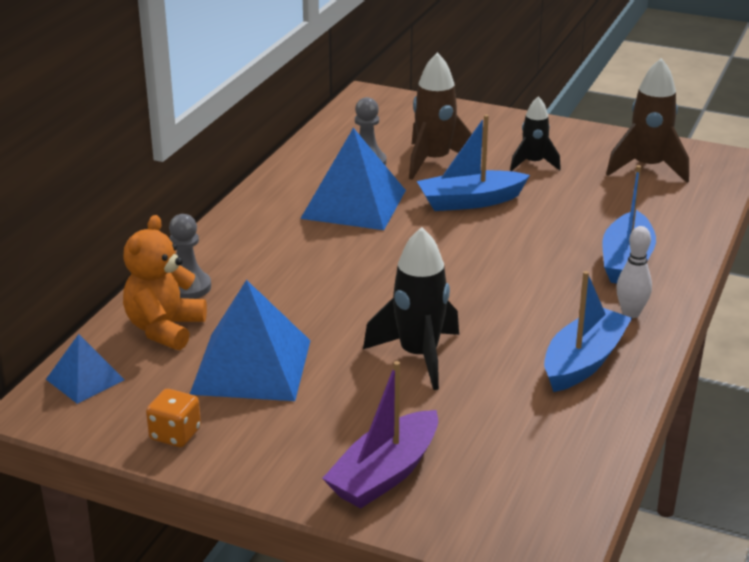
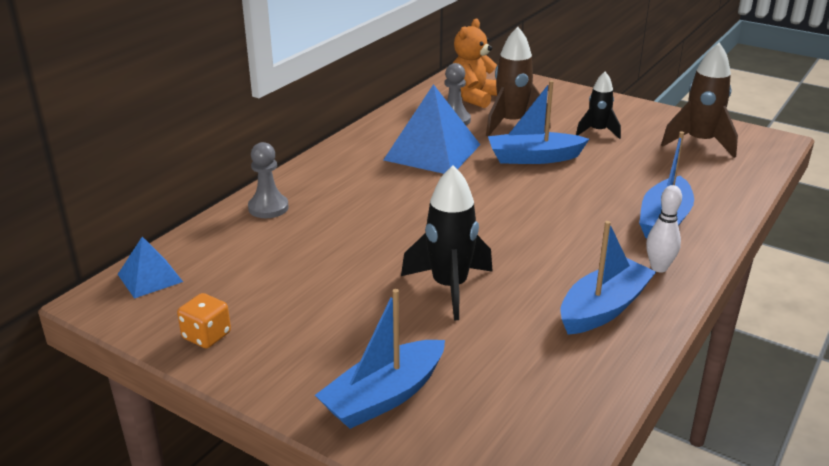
camera: 10 degrees right, 0 degrees up
orange teddy bear [123,215,207,350] -> orange teddy bear moved to [453,19,497,108]
blue pyramid [190,280,311,401] -> none
purple boat [322,361,438,509] -> blue boat [315,289,445,429]

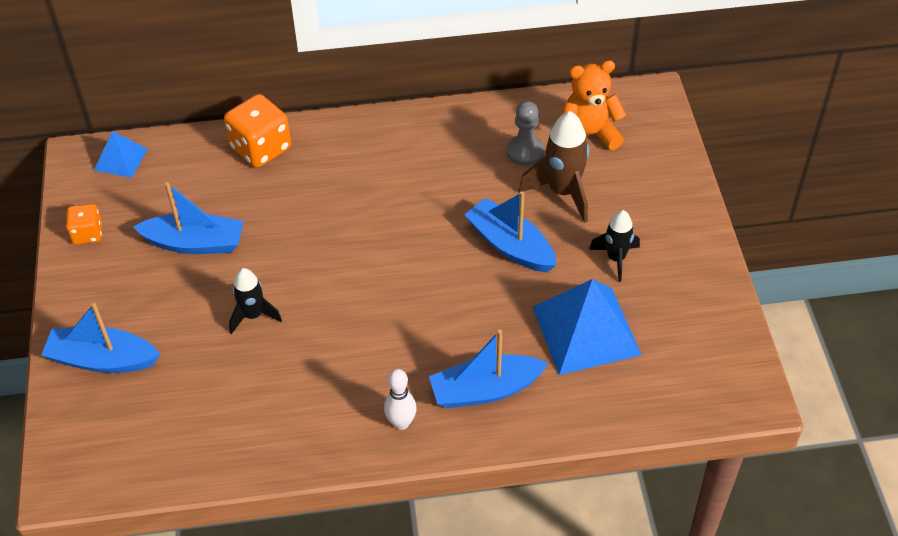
camera: 50 degrees right, 20 degrees up
grey pawn [248,142,289,218] -> orange dice [224,94,291,168]
blue pyramid [384,84,480,174] -> blue pyramid moved to [532,279,642,375]
black rocket [401,165,493,320] -> black rocket [229,268,282,334], size x0.63
blue boat [560,221,656,335] -> blue boat moved to [133,182,244,254]
brown rocket [661,43,738,158] -> none

